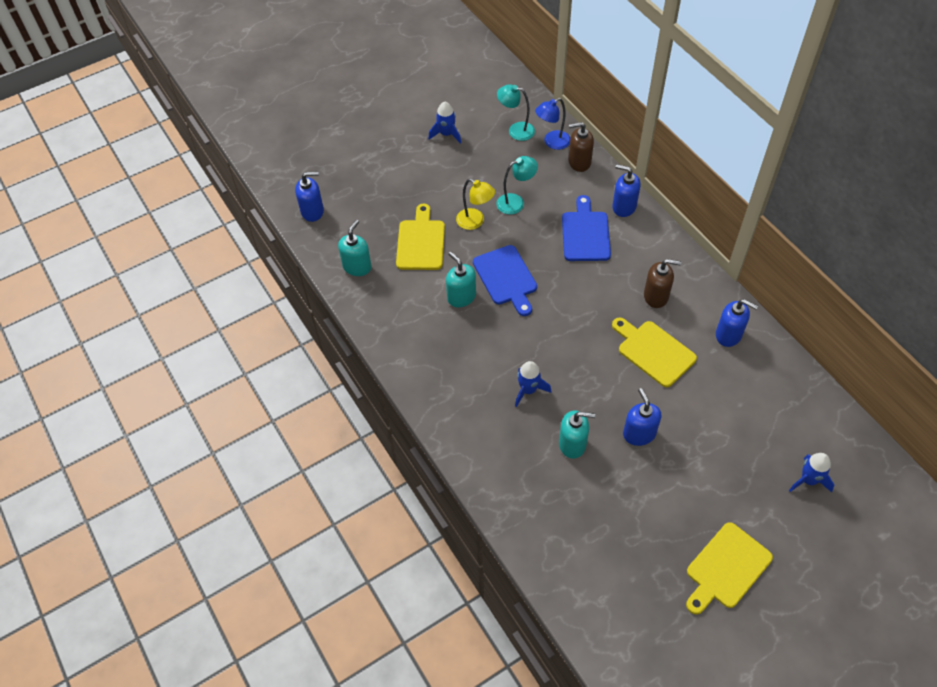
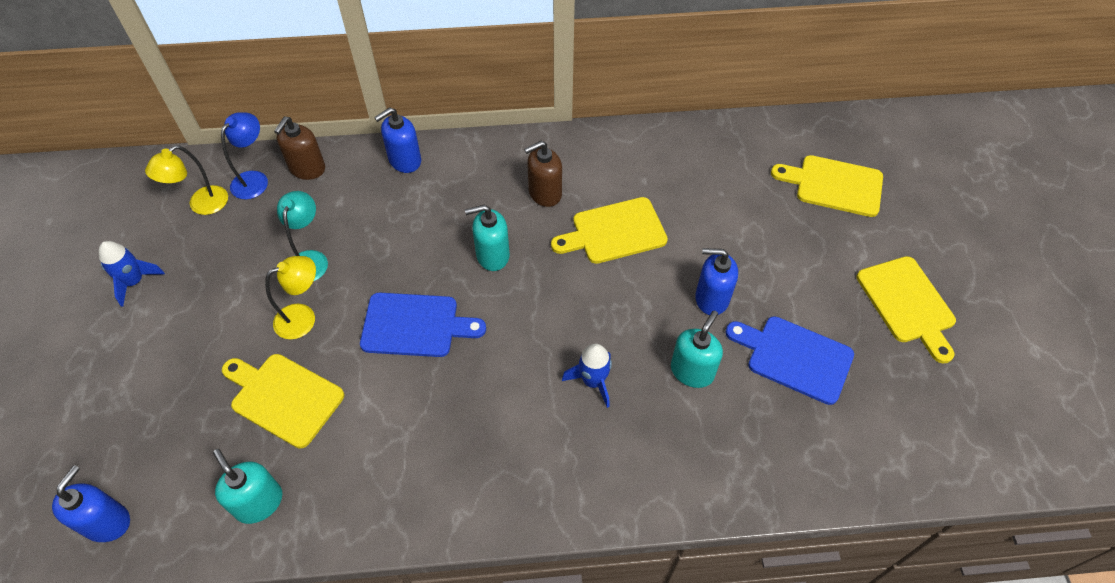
camera: 65 degrees left, 0 degrees up
turquoise soap dispenser [446,252,476,307] -> turquoise soap dispenser moved to [465,205,510,271]
turquoise lamp [497,84,535,141] -> yellow lamp [145,145,228,215]
blue lamp [535,98,570,150] -> blue lamp turned 150 degrees counterclockwise [221,112,268,199]
blue cutting board [562,195,611,261] -> blue cutting board moved to [725,316,854,405]
brown soap dispenser [644,259,681,308] -> brown soap dispenser turned 150 degrees counterclockwise [524,141,562,207]
blue soap dispenser [716,299,758,347] -> none
blue rocket [789,453,834,492] -> yellow cutting board [771,155,883,217]

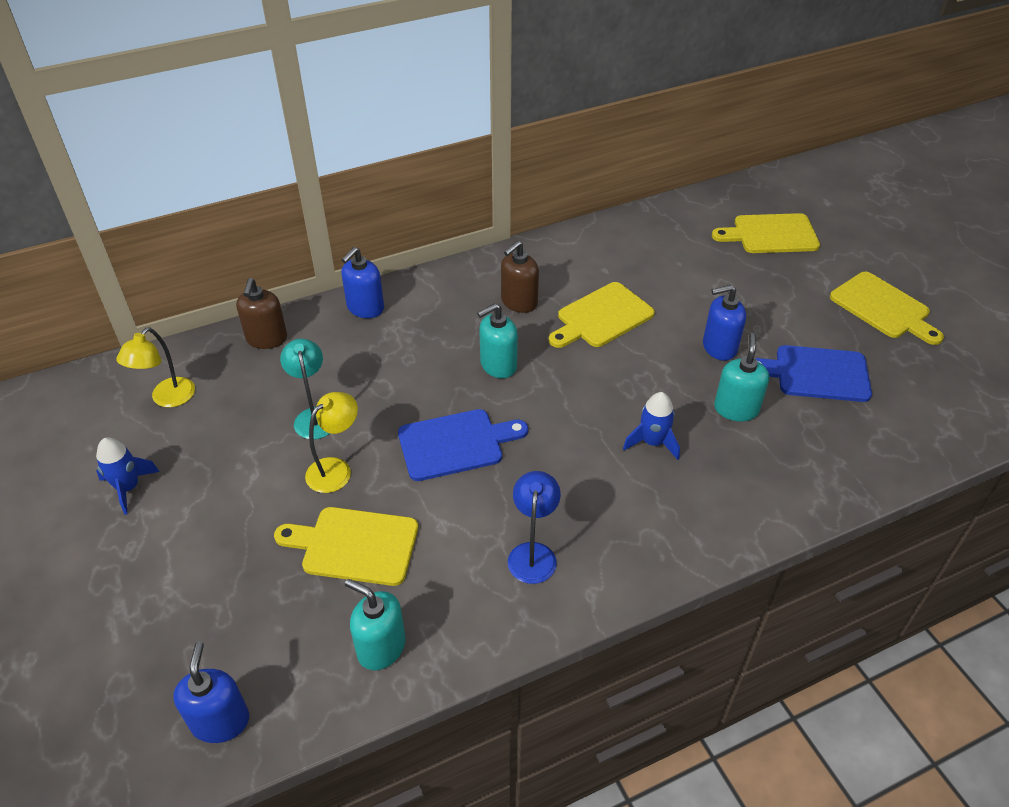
camera: 20 degrees left, 10 degrees down
blue lamp [221,112,268,199] -> blue lamp moved to [508,471,561,584]

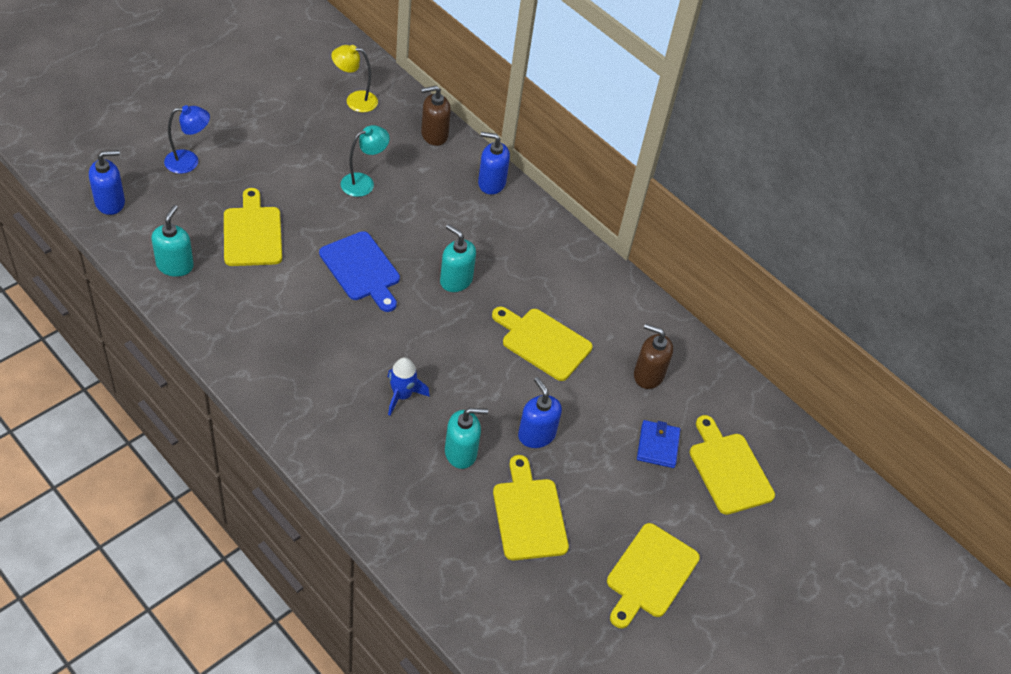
camera: 65 degrees right, 5 degrees up
blue rocket [96,437,160,515] -> none
yellow lamp [305,392,358,493] -> none
brown soap dispenser [501,241,539,313] -> brown soap dispenser moved to [634,324,673,389]
blue lamp [508,471,561,584] -> blue lamp moved to [164,105,210,174]
blue cutting board [755,345,872,402] -> yellow cutting board [493,455,569,560]
none -> blue wallet [637,420,680,468]

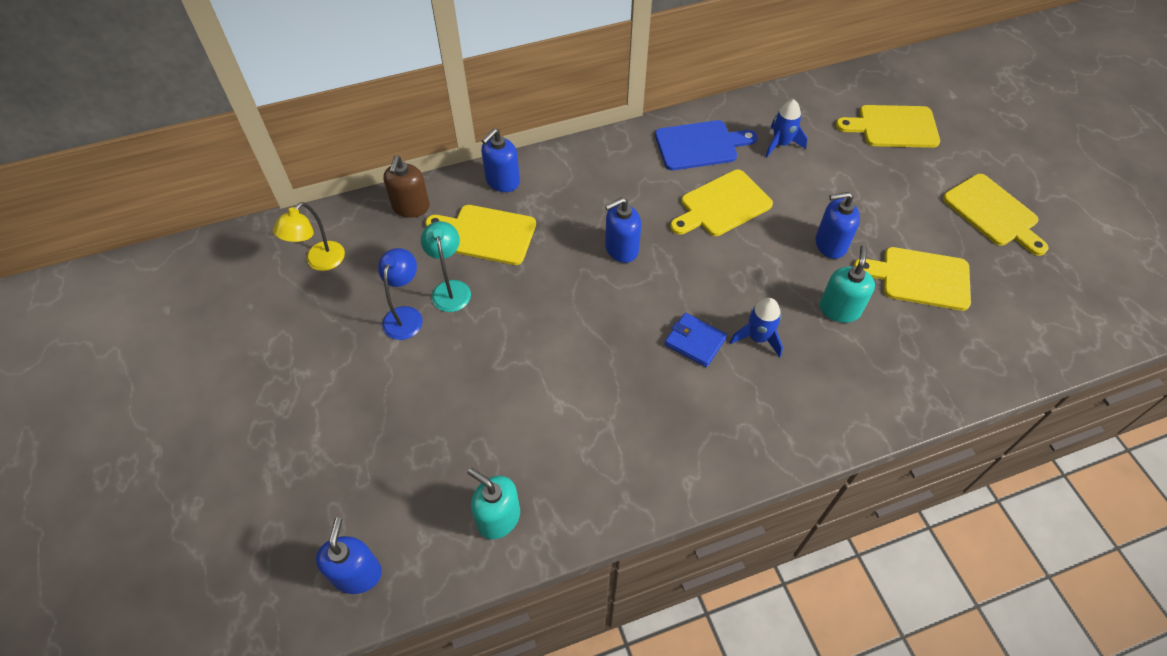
camera: 60 degrees left, 5 degrees up
blue lamp [164,105,210,174] -> blue lamp moved to [378,248,423,340]
yellow cutting board [224,188,282,266] -> yellow cutting board moved to [425,205,536,265]
blue cutting board [319,231,400,312] -> blue cutting board moved to [655,120,758,170]
turquoise soap dispenser [440,224,476,292] -> blue soap dispenser [605,197,641,263]
brown soap dispenser [634,324,673,389] -> blue rocket [765,99,807,157]
blue wallet [637,420,680,468] -> blue wallet moved to [665,313,727,367]

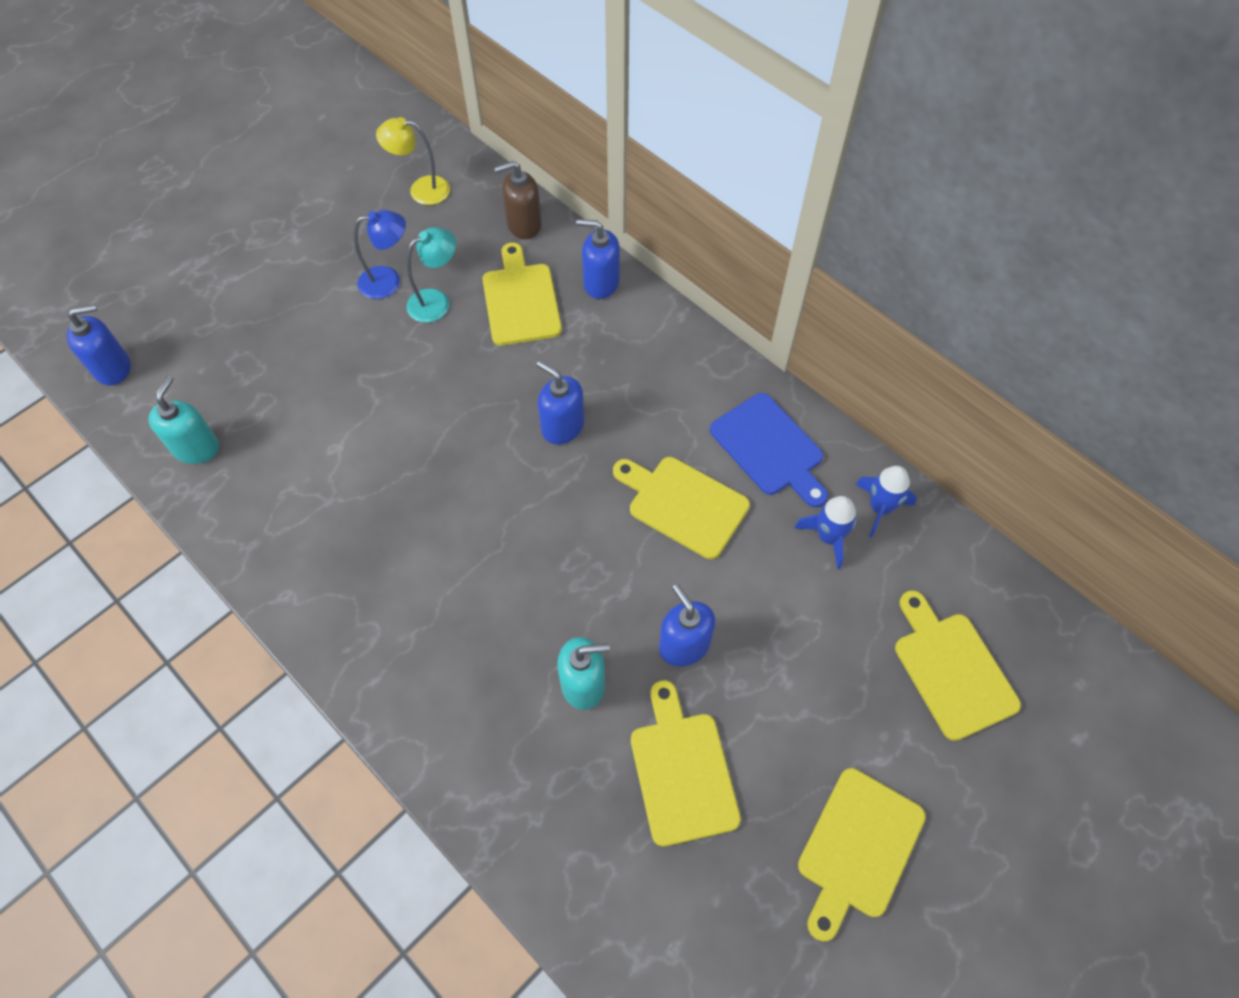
camera: 65 degrees right, 5 degrees up
blue wallet [665,313,727,367] -> none
blue rocket [730,298,783,357] -> blue rocket moved to [855,466,917,537]

